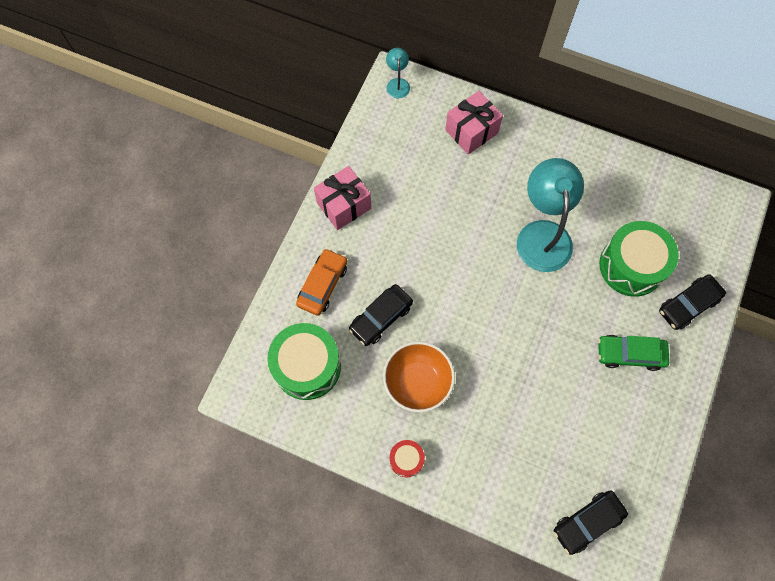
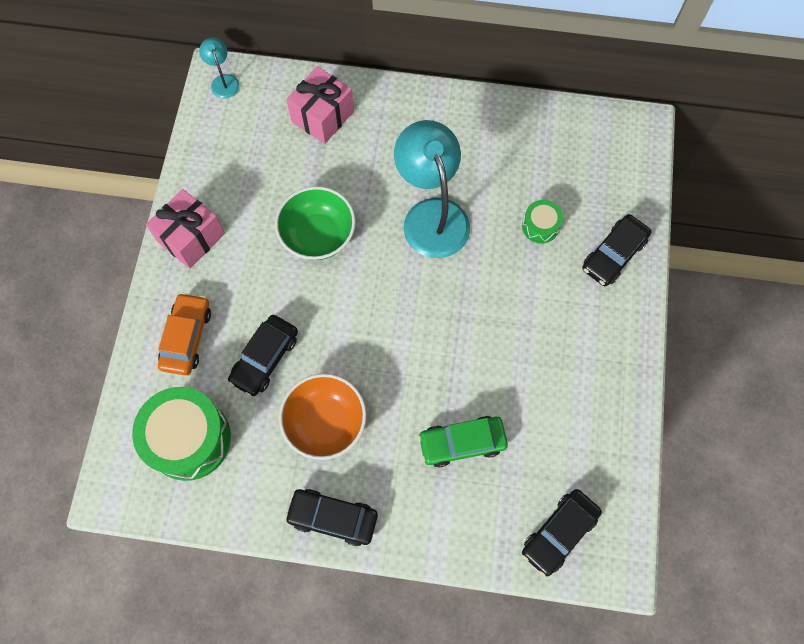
camera: 15 degrees left, 0 degrees up
red drum [390,440,425,477] -> black car [285,489,378,546]
green car [598,335,669,371] -> green car moved to [418,416,508,467]
green drum [599,221,679,297] -> green drum [522,200,563,244], size x0.49
none -> green bowl [275,186,356,260]

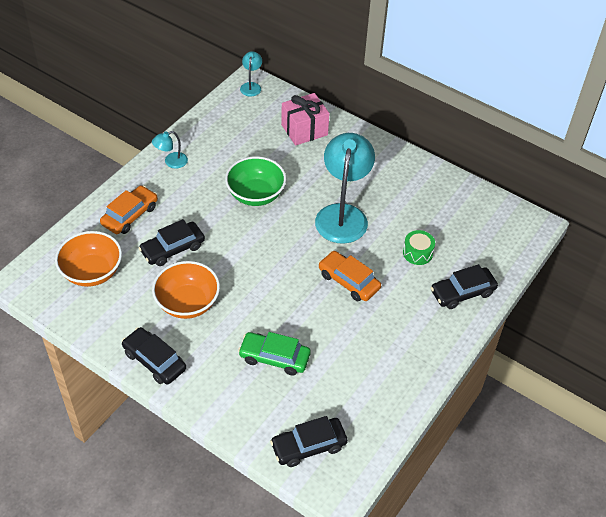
camera: 25 degrees right, 20 degrees down
green drum [132,387,231,481] -> orange bowl [55,231,122,287]
pink gift [146,189,225,269] -> turquoise lamp [152,131,188,169]
none -> orange car [318,251,381,301]

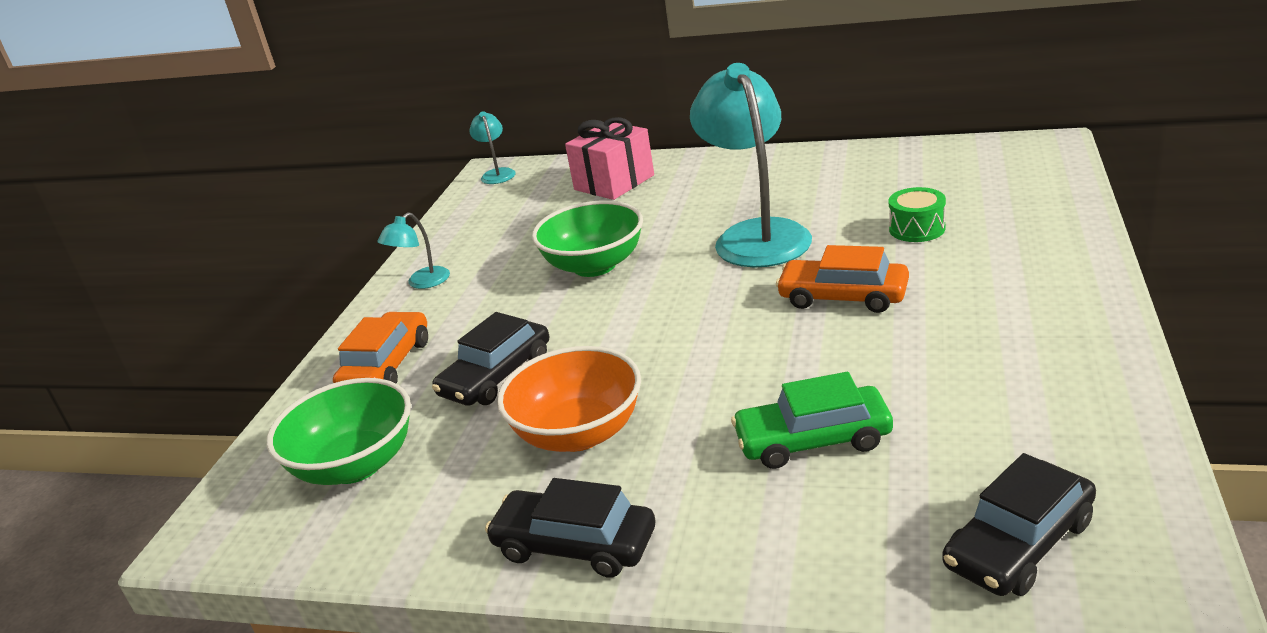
camera: 15 degrees left, 20 degrees down
orange bowl [55,231,122,287] -> green bowl [267,378,411,485]
black car [431,264,498,309] -> none

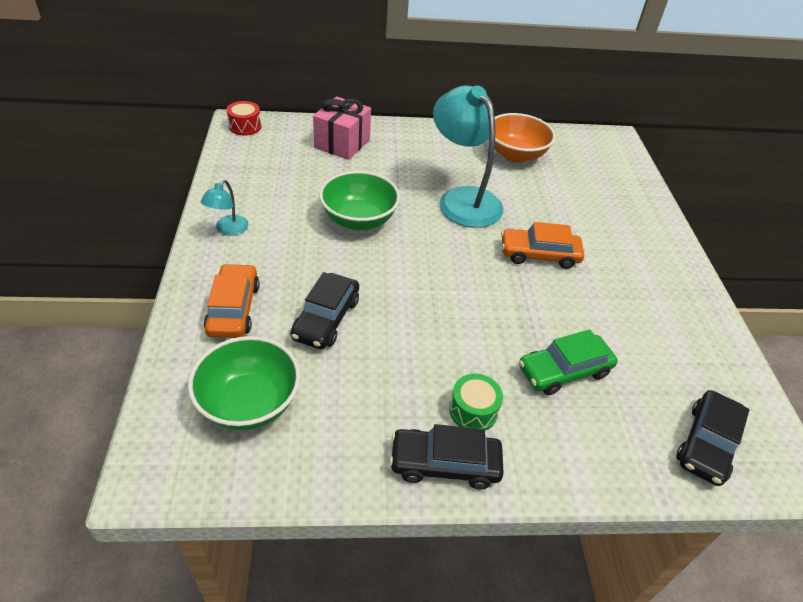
camera: 25 degrees left, 15 degrees up
turquoise lamp [469,111,516,184] -> red drum [226,101,262,136]
orange bowl [497,346,641,452] -> orange bowl moved to [495,113,556,163]
green drum [889,187,946,242] -> green drum moved to [449,374,503,430]

